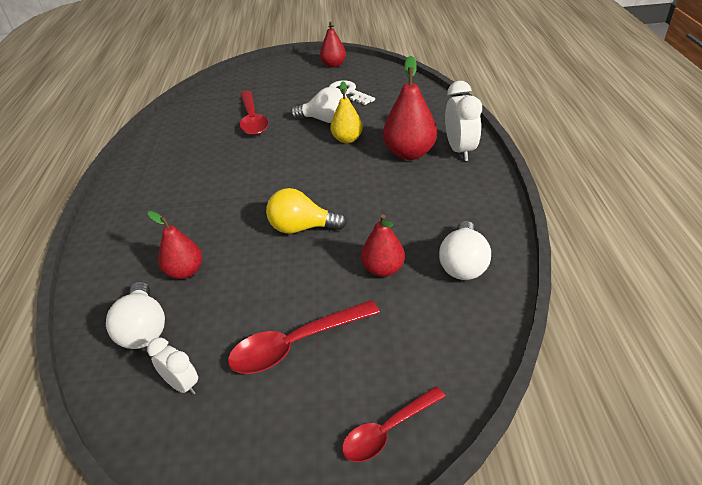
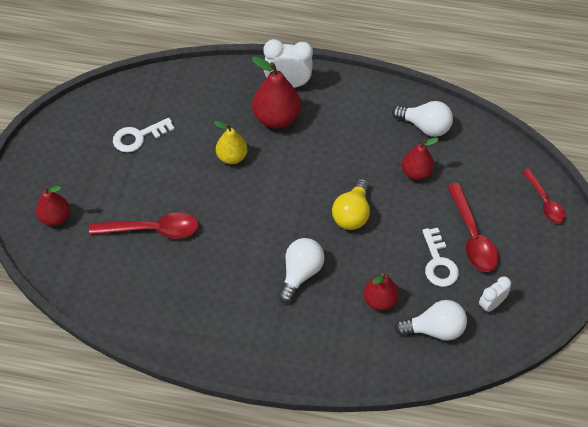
camera: 80 degrees left, 15 degrees up
white light bulb [290,87,347,123] -> white light bulb moved to [278,238,324,303]
red pear [320,21,346,68] -> red pear moved to [36,186,70,226]
none -> white key [422,228,459,287]

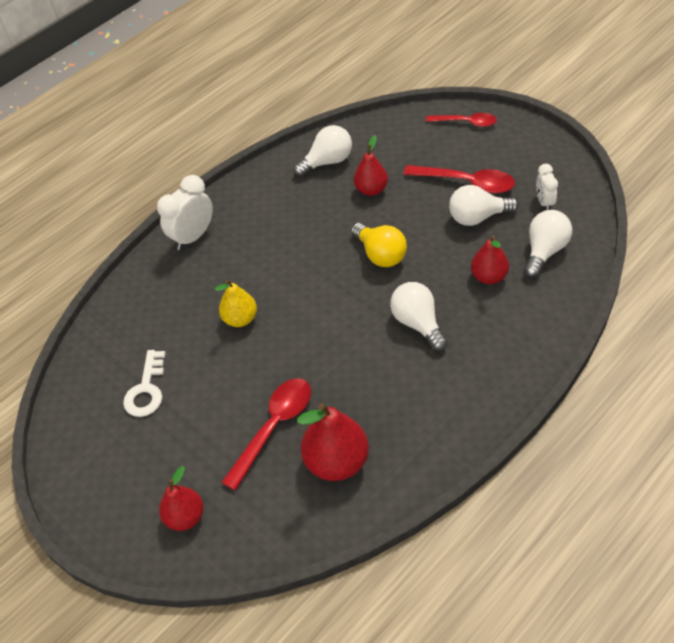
camera: 50 degrees left, 5 degrees down
red pear [252,56,301,129] -> red pear moved to [297,403,369,481]
white key [422,228,459,287] -> white light bulb [449,185,519,226]

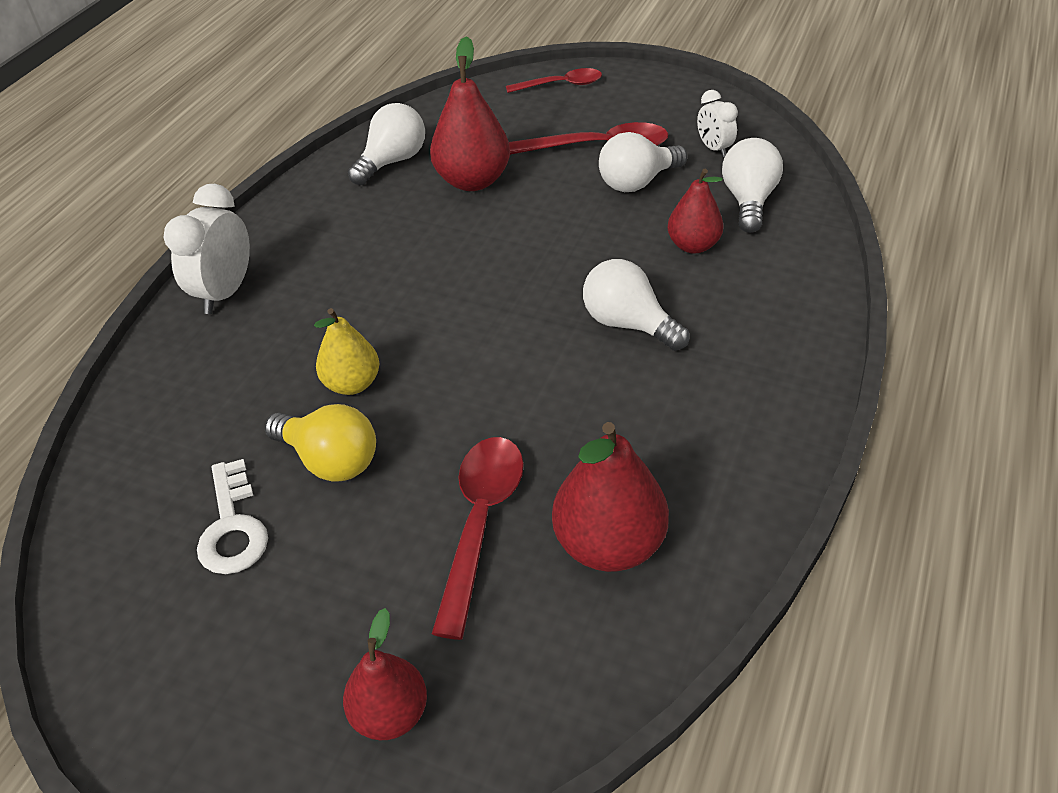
camera: 25 degrees left, 5 degrees down
yellow light bulb [351,223,407,267] -> yellow light bulb moved to [265,404,376,482]
red pear [354,135,388,196] -> red pear [430,36,510,191], size x1.57

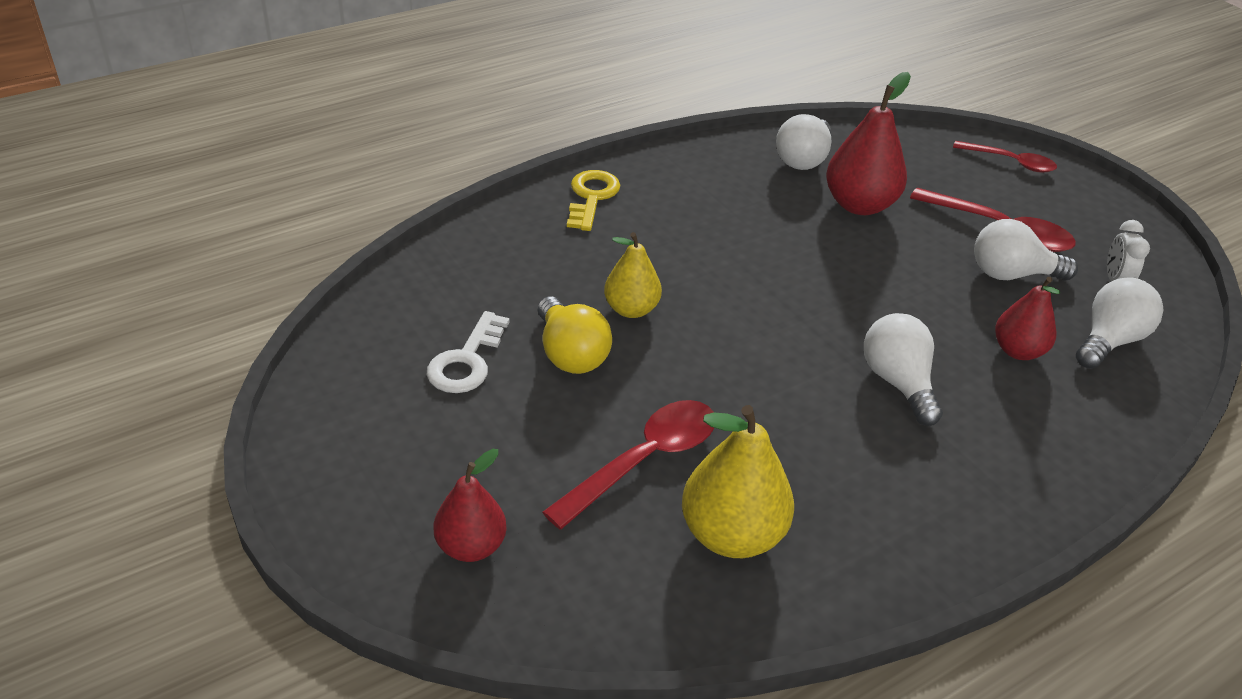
camera: 30 degrees right, 5 degrees down
white clock [163,184,250,314] -> yellow key [567,170,620,231]
white light bulb [348,103,425,185] -> white light bulb turned 135 degrees clockwise [776,114,831,170]
red pear [552,422,669,572] -> yellow pear [682,405,794,558]

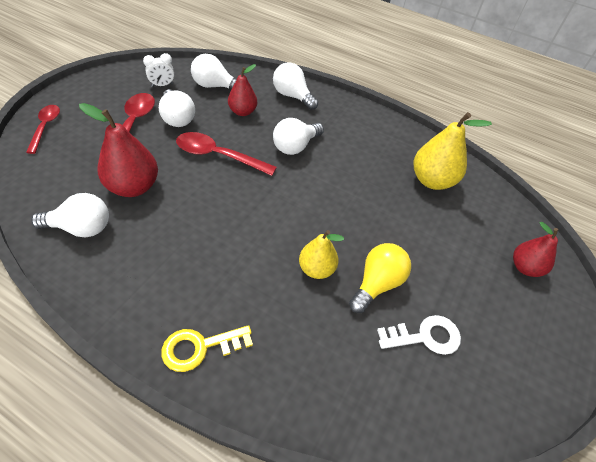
camera: 120 degrees left, 10 degrees up
red spoon [542,400,714,529] -> red spoon moved to [176,132,277,176]
none -> white light bulb [273,62,318,110]

